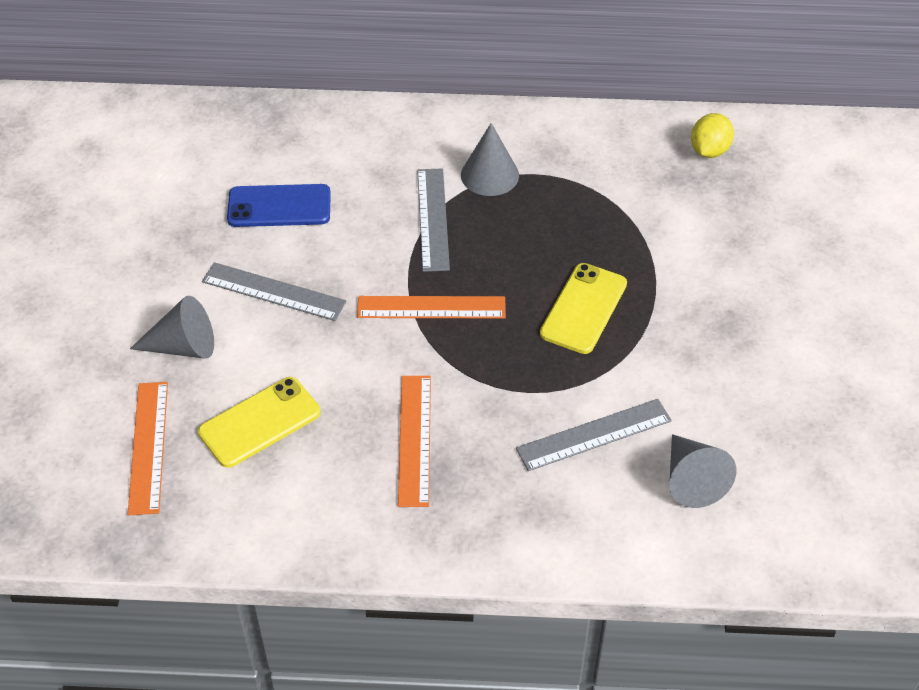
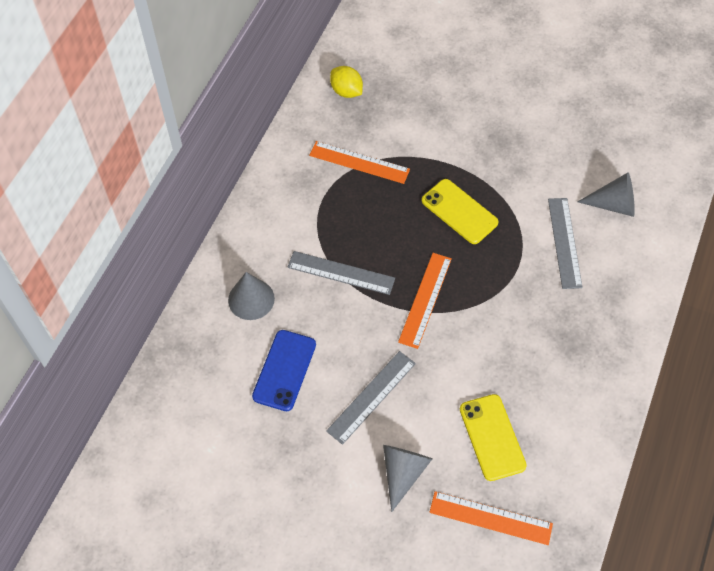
camera: 70 degrees left, 10 degrees up
orange ruler [398,376,431,507] -> orange ruler moved to [309,141,410,184]
grey cone [461,123,519,196] -> grey cone moved to [228,272,275,320]

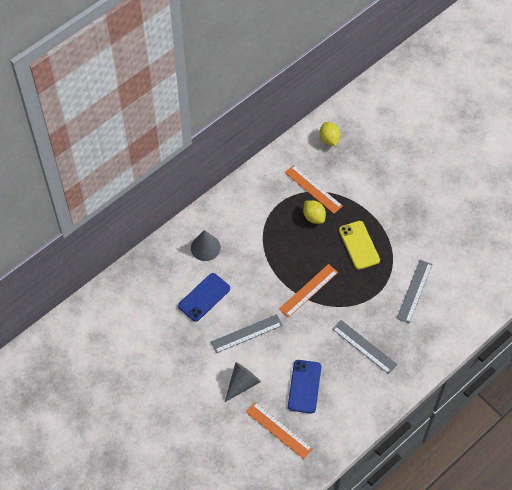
camera: 25 degrees right, 0 degrees up
grey ruler [287,251,395,295] -> grey ruler moved to [332,320,398,374]
yellow phone [460,394,527,481] -> blue phone [288,360,321,413]
grey cone [578,173,635,217] -> none
none -> yellow lemon [303,200,326,224]

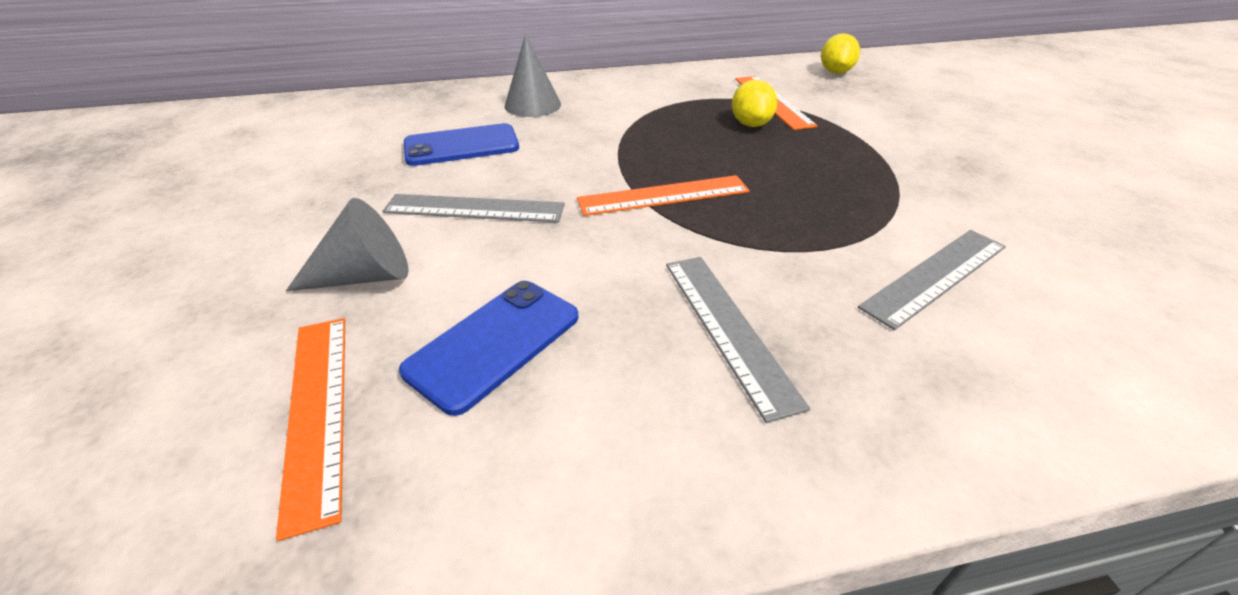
camera: 30 degrees right, 20 degrees down
yellow phone [339,221,380,270] -> none

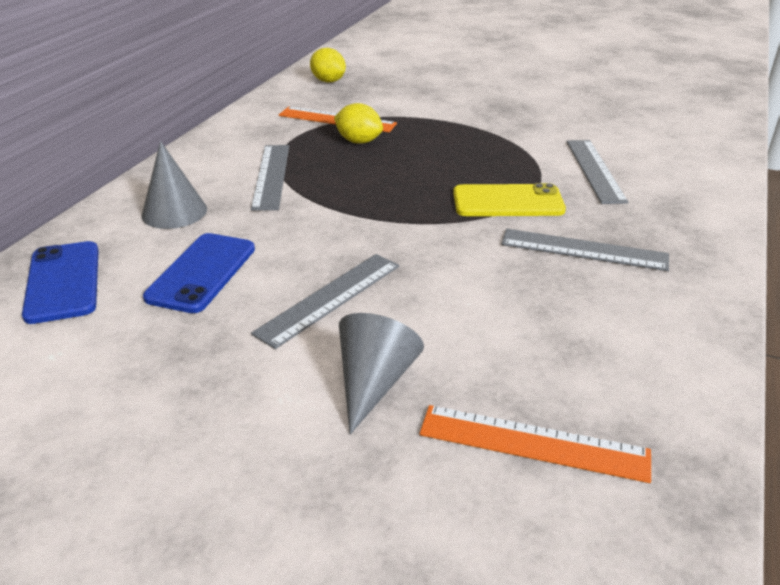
camera: 55 degrees left, 5 degrees down
blue phone [399,281,578,416] -> blue phone moved to [22,241,99,324]
orange ruler [577,175,750,216] -> none
none -> grey ruler [251,145,289,211]
none -> yellow phone [453,183,566,216]

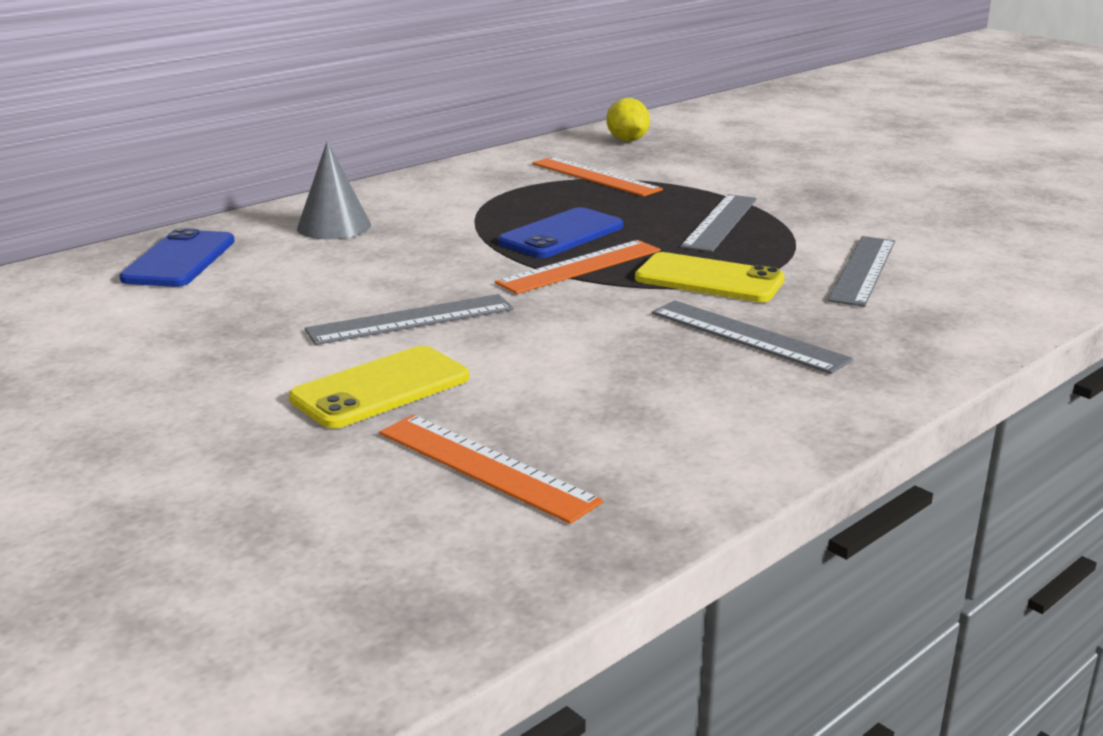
camera: 25 degrees right, 10 degrees down
blue phone [143,233,255,313] -> blue phone moved to [498,207,623,258]
grey ruler [251,145,289,211] -> grey ruler moved to [680,194,757,252]
yellow lemon [334,103,383,144] -> none
grey cone [339,313,424,435] -> yellow phone [289,346,469,428]
none -> orange ruler [495,240,661,294]

